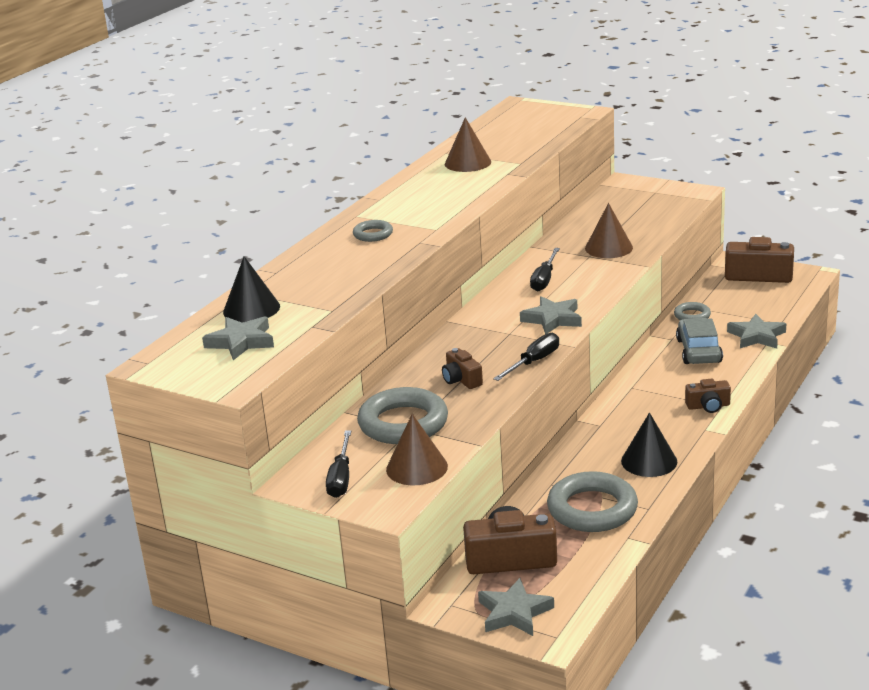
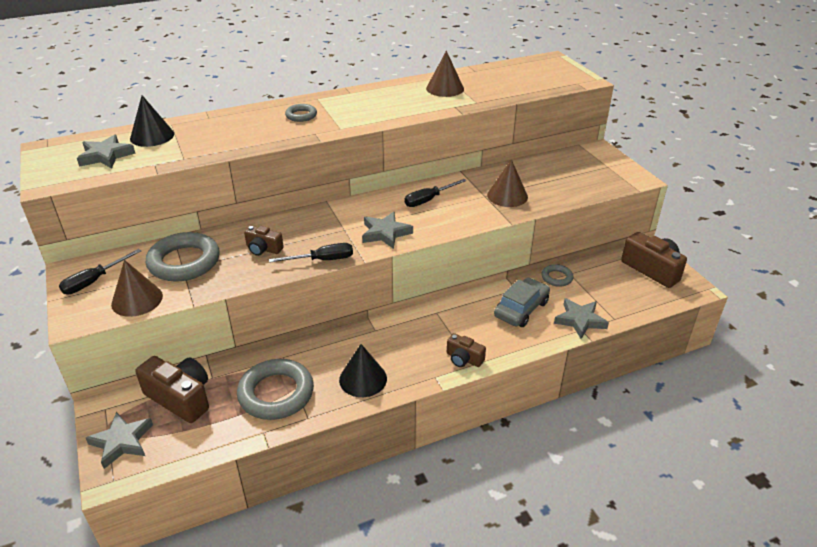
camera: 35 degrees right, 10 degrees up
brown camera [442,348,483,389] -> brown camera turned 75 degrees counterclockwise [244,225,284,256]

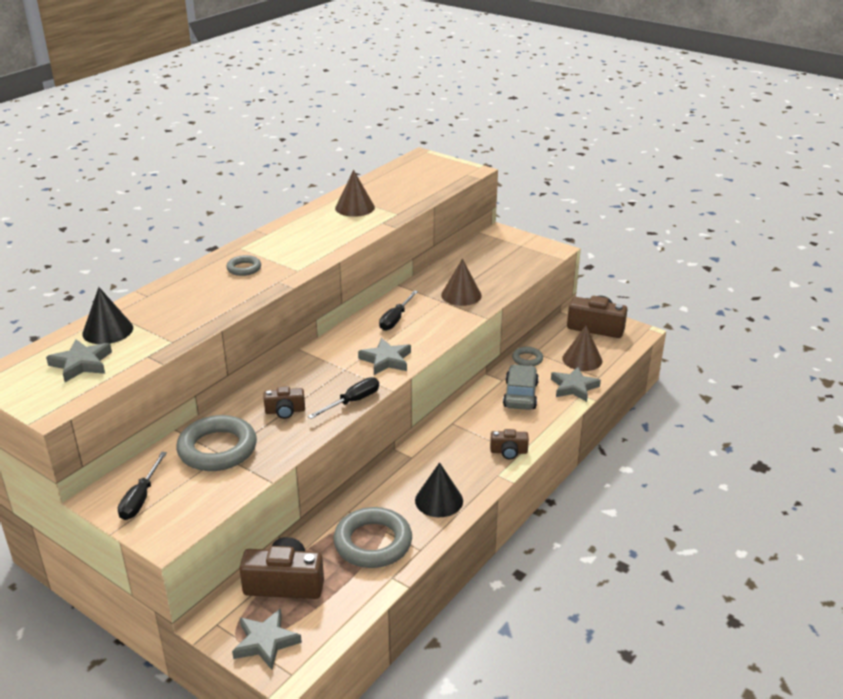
camera: 30 degrees left, 5 degrees down
brown cone [111,260,163,317] -> brown cone moved to [562,326,602,371]

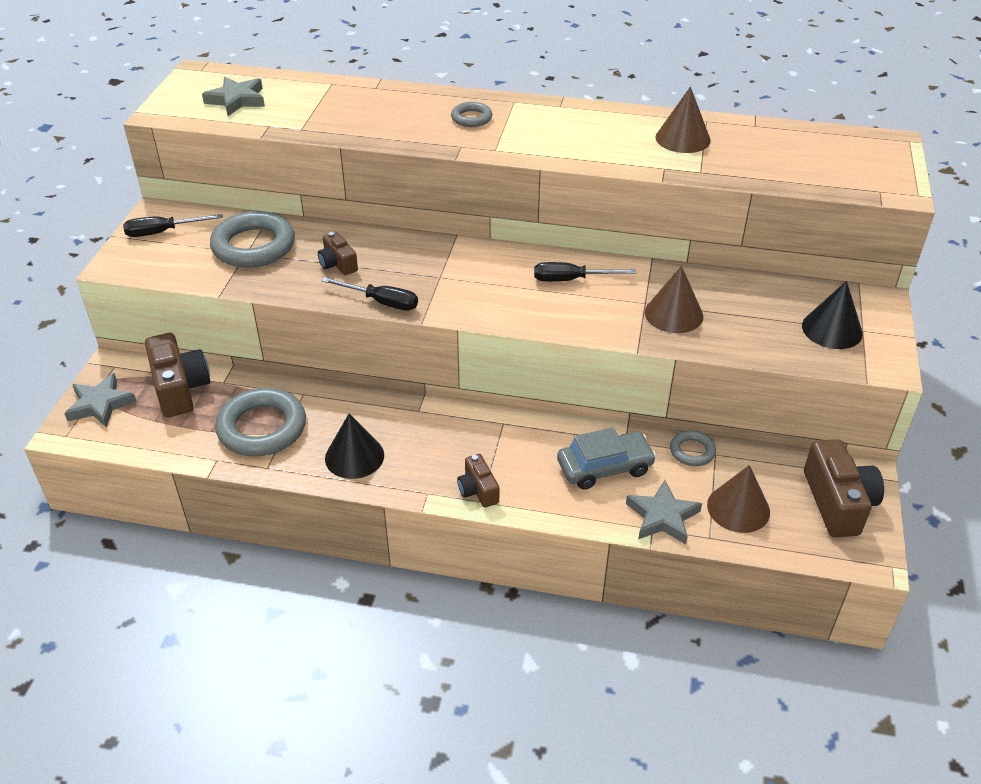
camera: 65 degrees right, 10 degrees up
black cone [82,287,133,344] -> black cone moved to [802,281,863,349]
grey star [358,338,411,375] -> none

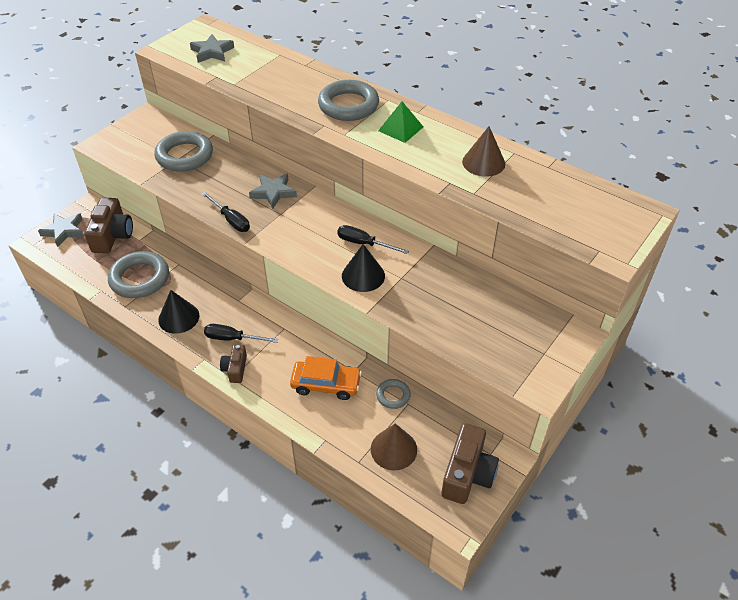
camera: 25 degrees right, 5 degrees up
black screwdriver [123,214,223,237] -> black screwdriver moved to [204,324,278,343]
brown camera [318,232,358,275] -> none
grey ring [451,102,492,127] -> grey ring [318,80,379,121], size x1.99
grey car [557,427,656,490] -> orange car [290,356,362,400]
grey star [626,480,702,544] -> grey star moved to [249,174,297,209]
brown cone [645,266,703,333] -> none
black cone [802,281,863,349] -> black cone moved to [342,244,385,292]
none -> green pyramid [378,102,423,143]

